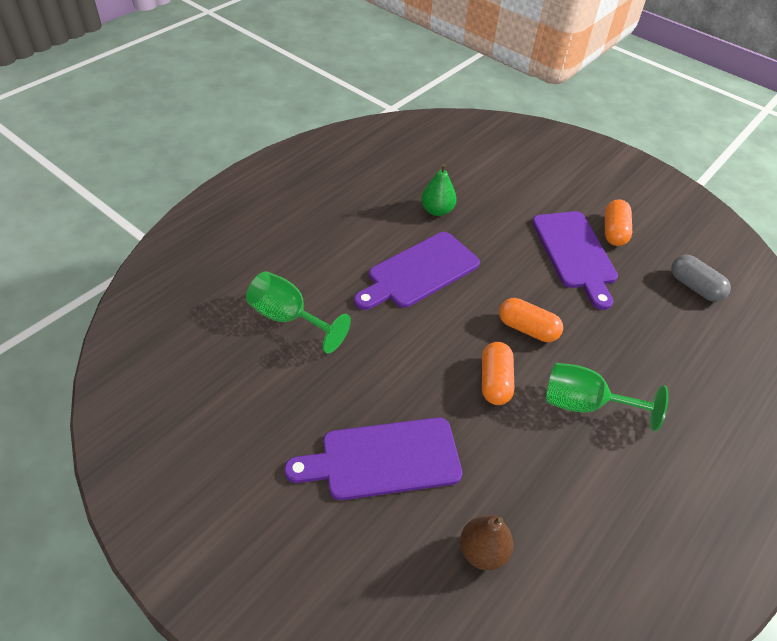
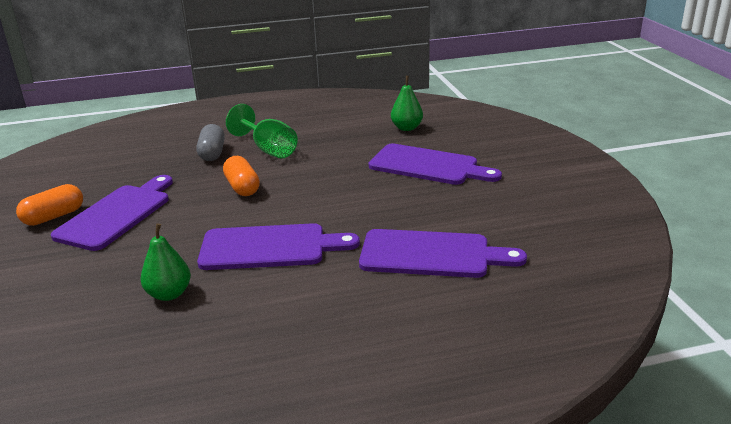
camera: 140 degrees left, 20 degrees down
green goblet [246,271,351,354] -> purple cutting board [359,229,527,278]
brown pear [460,515,514,570] -> green pear [391,76,423,131]
orange capsule [482,342,514,405] -> none
grey capsule [671,255,731,302] -> grey capsule moved to [196,124,225,161]

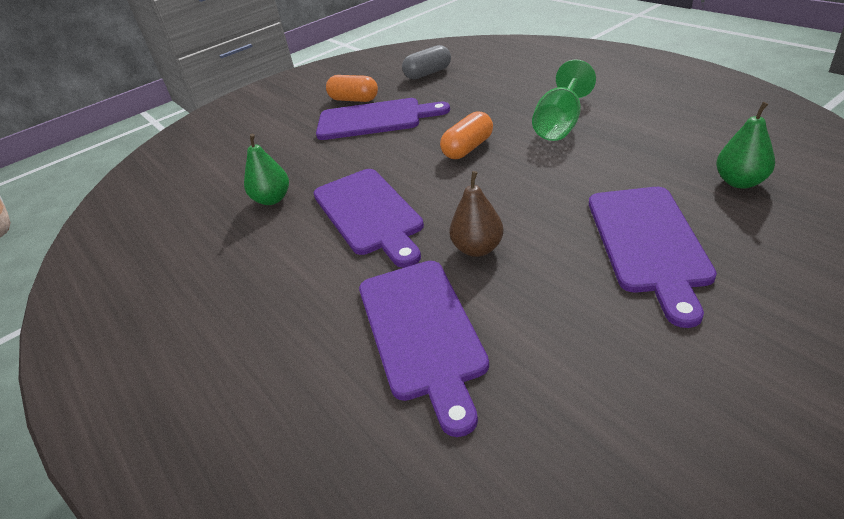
camera: 70 degrees right, 10 degrees up
grey capsule [196,124,225,161] -> grey capsule moved to [402,45,451,79]
none -> brown pear [449,171,504,257]

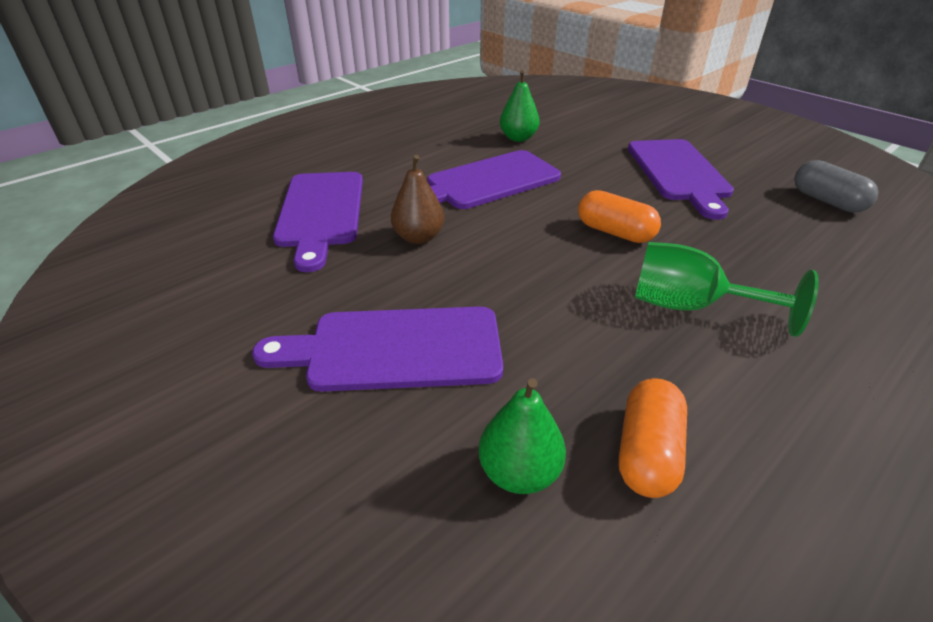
camera: 80 degrees right, 0 degrees up
orange capsule [326,75,378,102] -> orange capsule moved to [619,378,687,498]
purple cutting board [359,261,489,437] -> purple cutting board turned 75 degrees counterclockwise [273,172,363,272]

